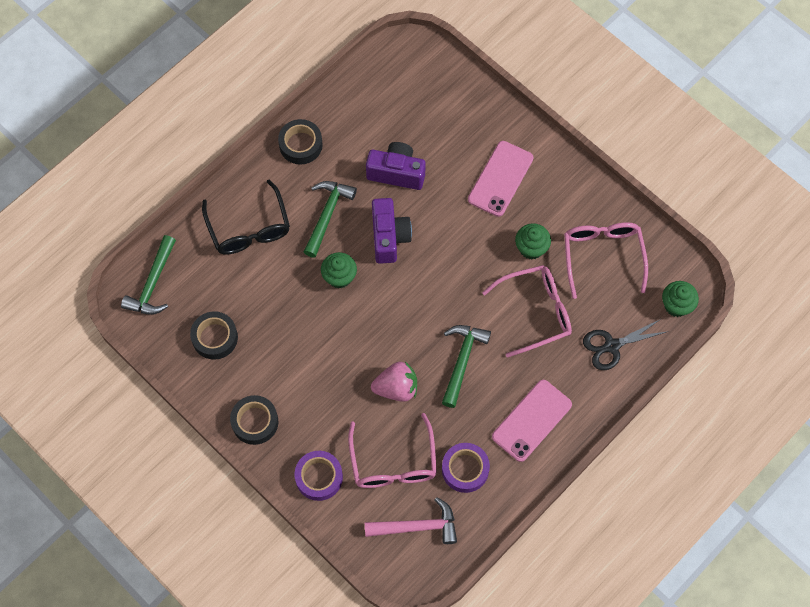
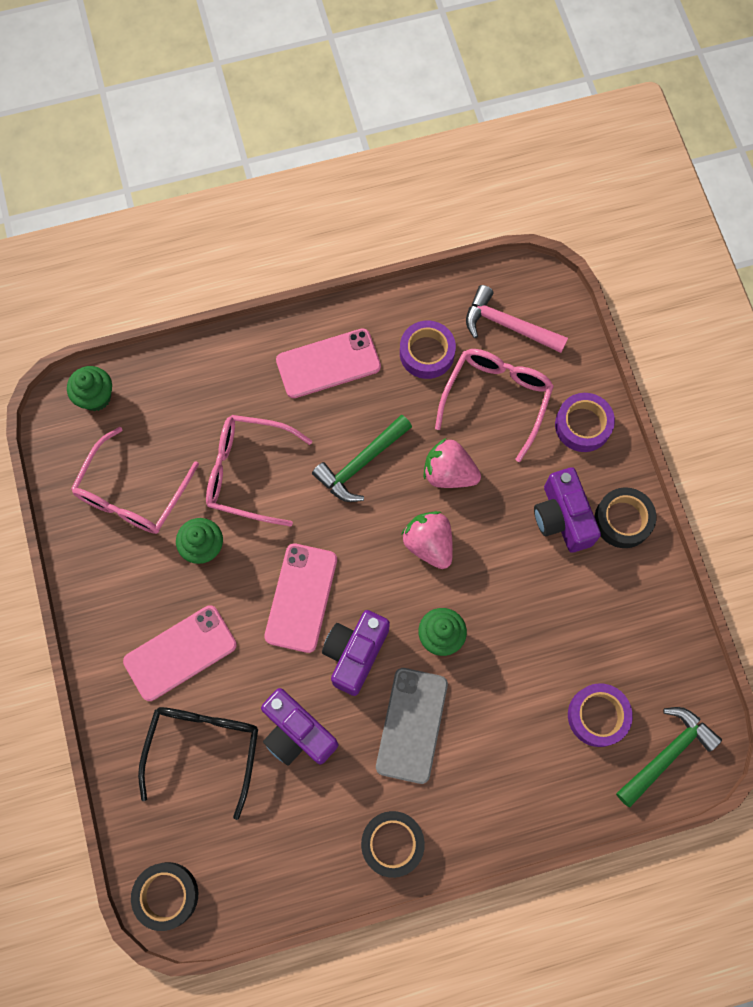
camera: 150 degrees left, 5 degrees up
black tape [190,311,238,360] -> black tape moved to [131,862,198,931]
black glasses [202,180,290,255] -> black glasses moved to [138,707,258,820]
green hammer [304,181,357,258] -> grey phone [376,668,448,784]
black scissors [583,319,669,370] -> none
none -> pink phone [264,543,337,653]
none -> pink strawberry [401,511,453,569]
none -> purple camera [534,467,601,553]
none -> purple tape [568,683,633,747]

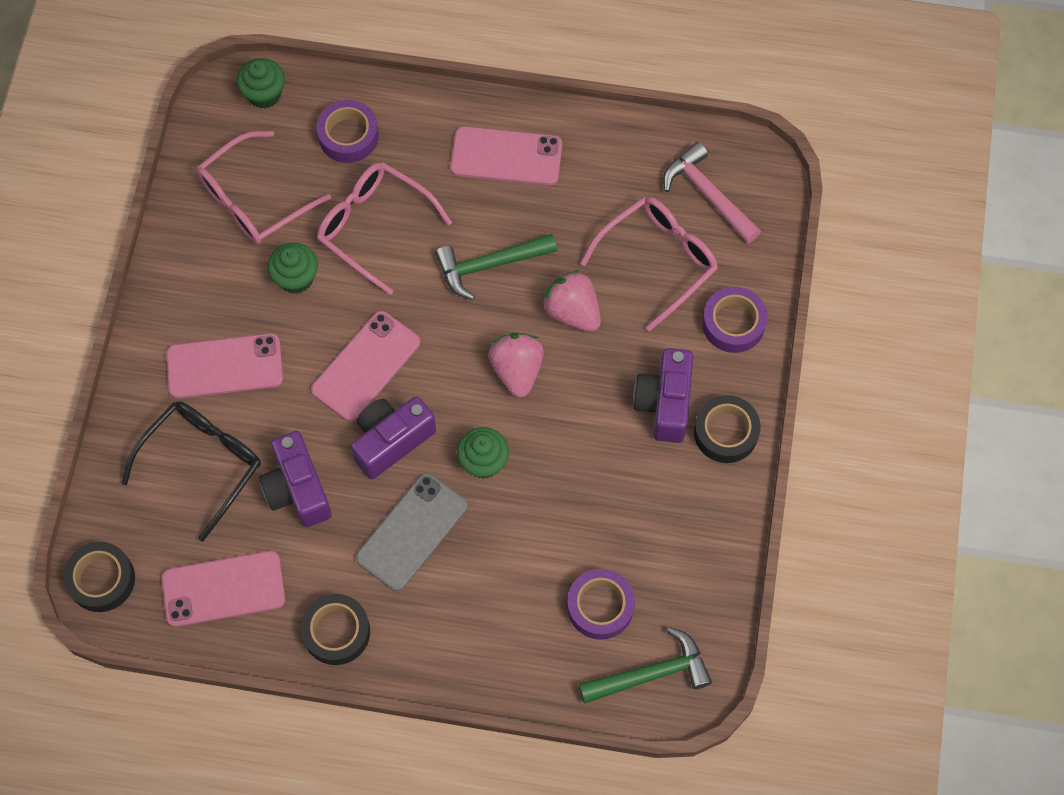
camera: 25 degrees right, 5 degrees down
purple tape [400,321,456,379] -> purple tape moved to [316,100,379,163]
none -> pink phone [162,551,285,627]

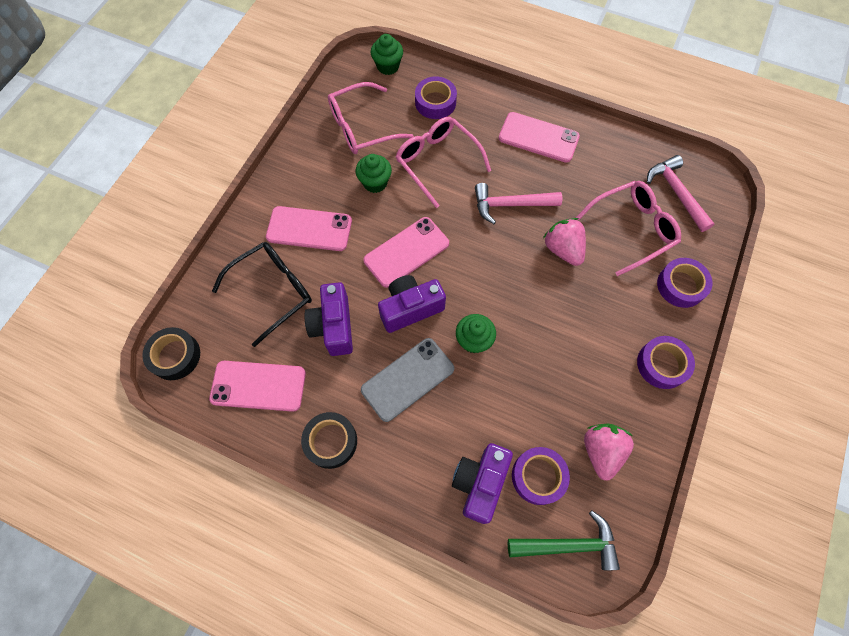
camera: 15 degrees right, 0 degrees up
green hammer [435,234,557,300] -> pink hammer [475,183,562,224]
pink strawberry [488,333,544,398] -> pink strawberry moved to [584,424,634,480]
purple camera [633,348,694,443] -> purple camera moved to [452,443,513,524]
black tape [694,395,761,463] -> purple tape [637,336,695,389]

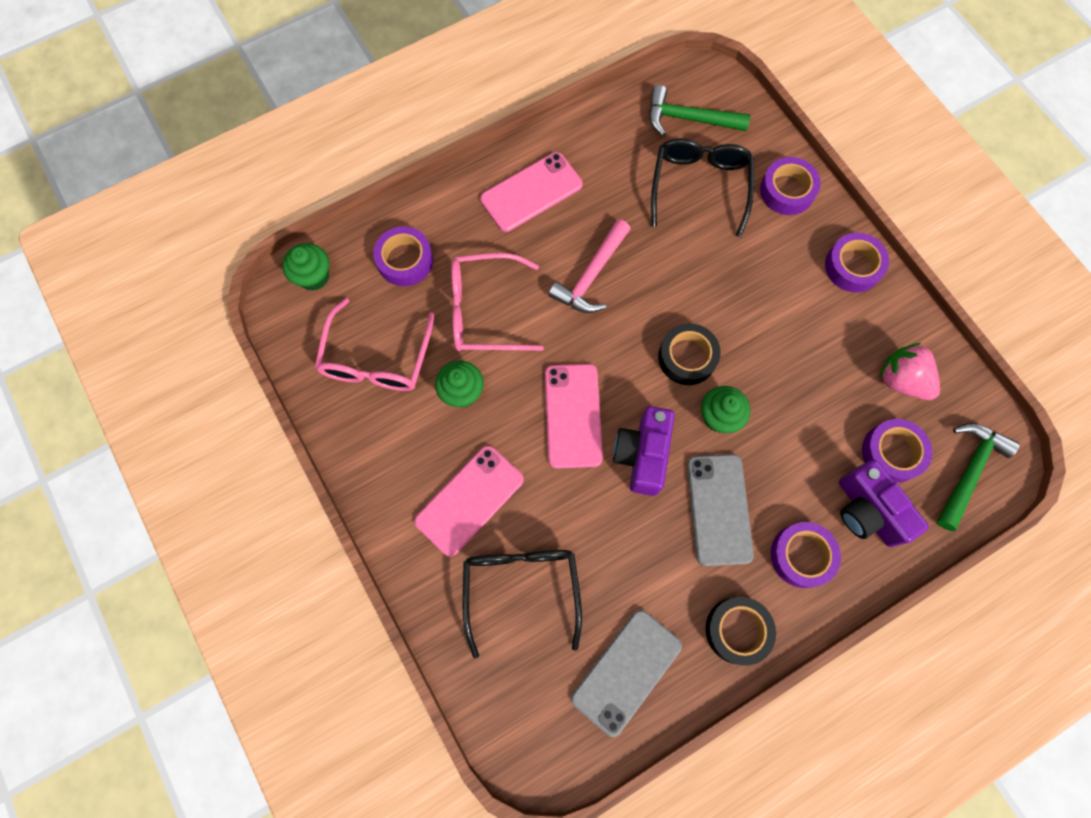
camera: 55 degrees left, 5 degrees up
black tape [142,327,200,380] -> black tape moved to [658,323,721,385]
pink phone [209,361,306,412] -> grey phone [571,610,682,737]
purple camera [305,282,353,356] -> none
pink strawberry [543,218,586,266] -> none
pink glasses [576,181,681,276] -> black glasses [651,138,754,237]
pink hammer [647,155,714,232] -> green hammer [649,85,751,136]
none -> purple tape [770,522,841,588]

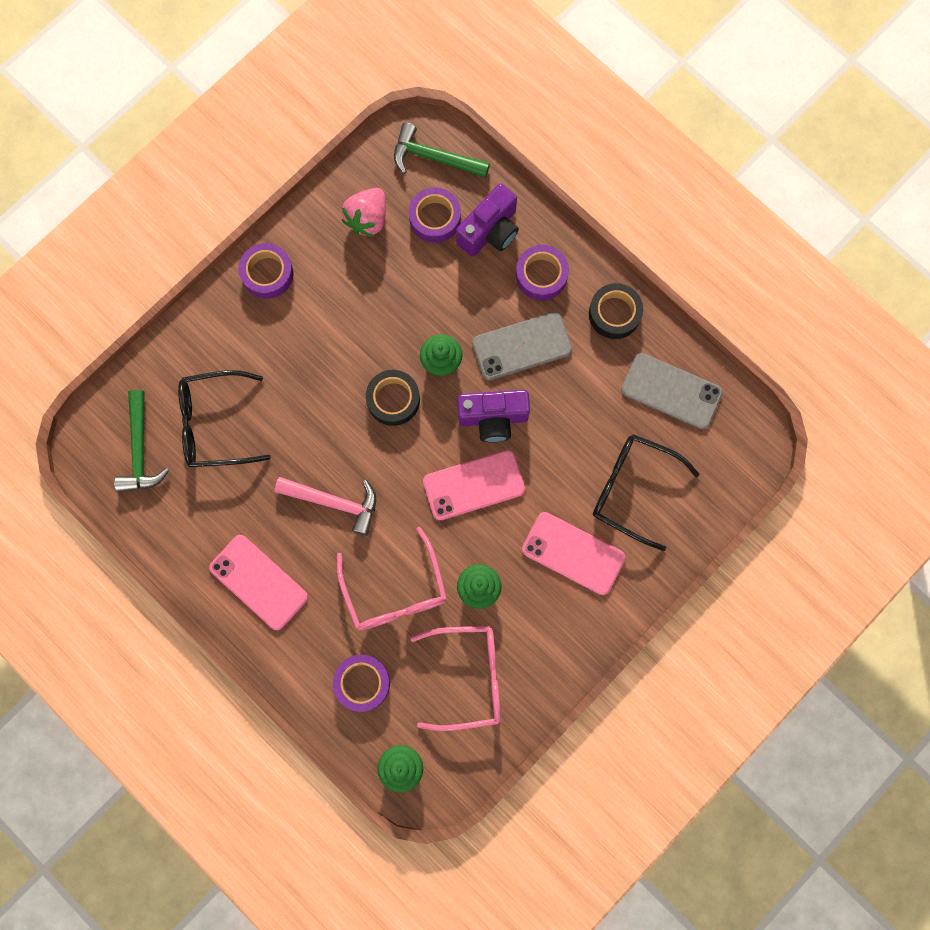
camera: 105 degrees left, 5 degrees up
black glasses [463,550,582,659] -> black glasses turned 45 degrees clockwise [593,434,700,551]
purple tape [760,157,821,215] -> none

